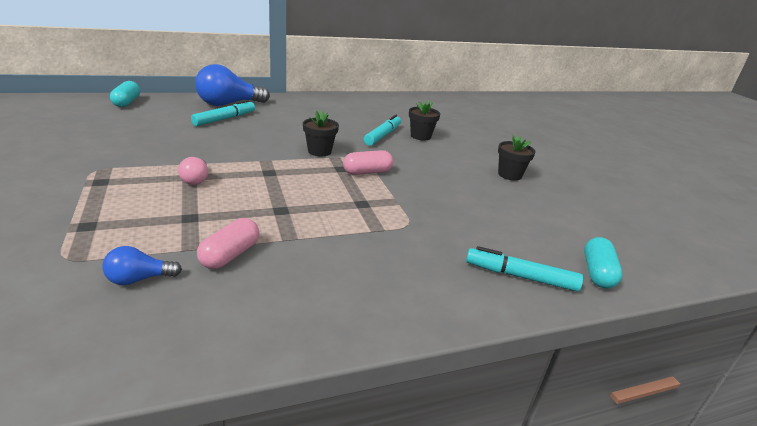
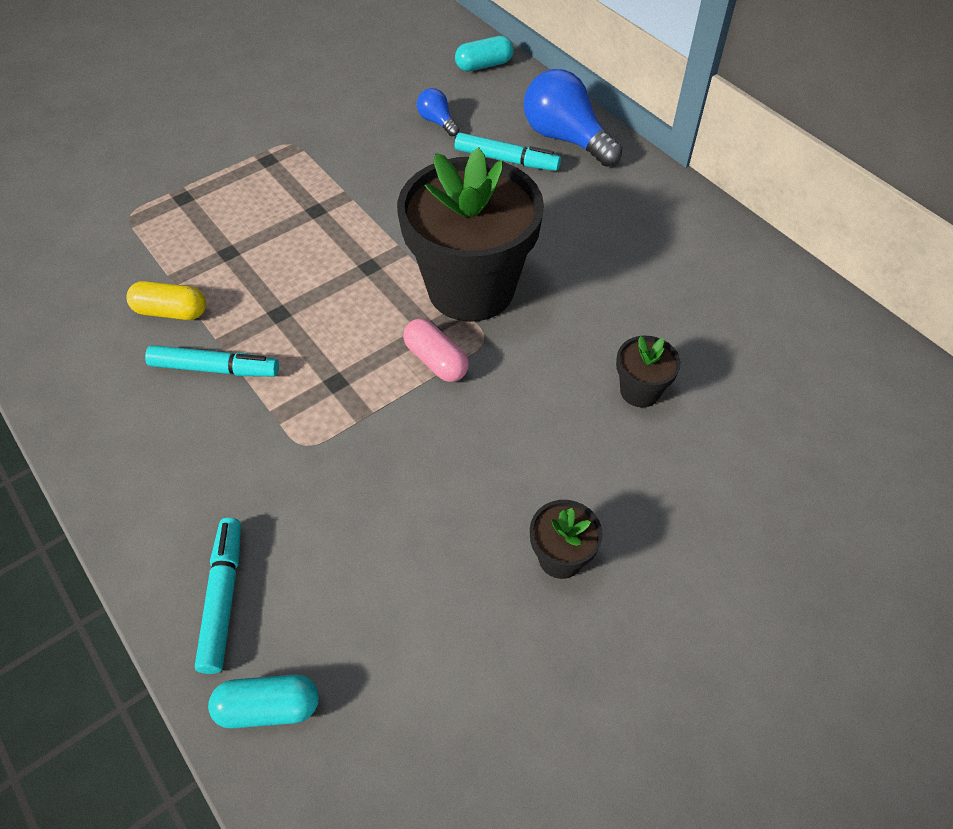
camera: 75 degrees right, 25 degrees up
blue light bulb [102,246,182,285] -> blue light bulb moved to [417,88,459,136]
pink light bulb [178,157,208,185] -> none
pink capsule [197,218,259,269] -> yellow capsule [127,281,206,320]
black flower pot [303,111,339,156] -> black flower pot [397,147,544,322], size x2.38
turquoise marker [364,115,401,146] -> turquoise marker moved to [145,345,279,377]

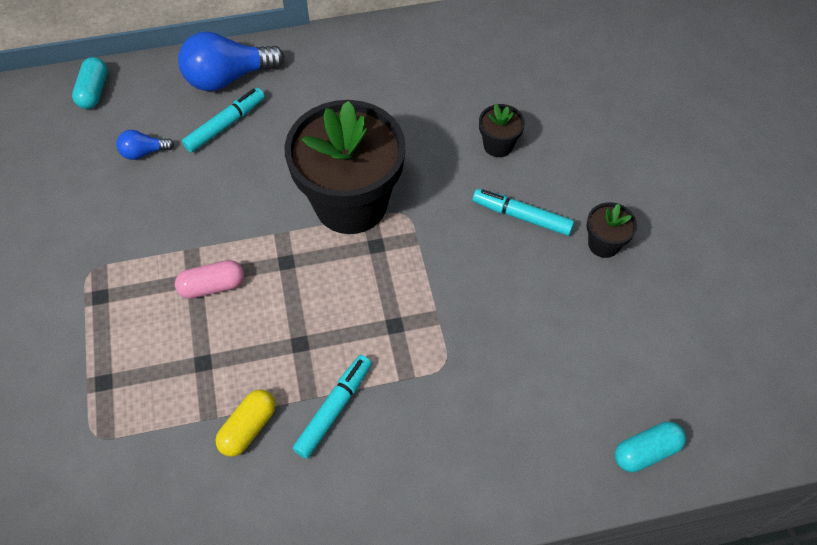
camera: 65 degrees left, 5 degrees up
turquoise marker [195,518,241,674] -> turquoise marker moved to [472,189,574,236]
turquoise capsule [208,675,319,729] -> turquoise capsule turned 45 degrees clockwise [615,421,686,473]
pink capsule [403,318,469,382] -> pink capsule moved to [175,260,244,299]

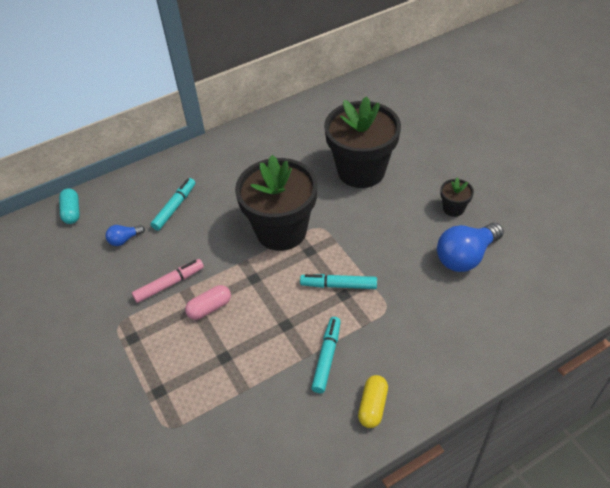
camera: 15 degrees left, 10 degrees down
blue light bulb [178,31,285,91] -> blue light bulb moved to [437,223,504,272]
yellow capsule [215,389,276,457] -> yellow capsule moved to [358,375,388,428]
turquoise marker [472,189,574,236] -> turquoise marker moved to [300,274,377,289]
black flower pot [479,104,525,157] -> black flower pot [324,96,401,188], size x2.38
turquoise capsule [615,421,686,473] -> none
none -> pink marker [132,259,204,303]

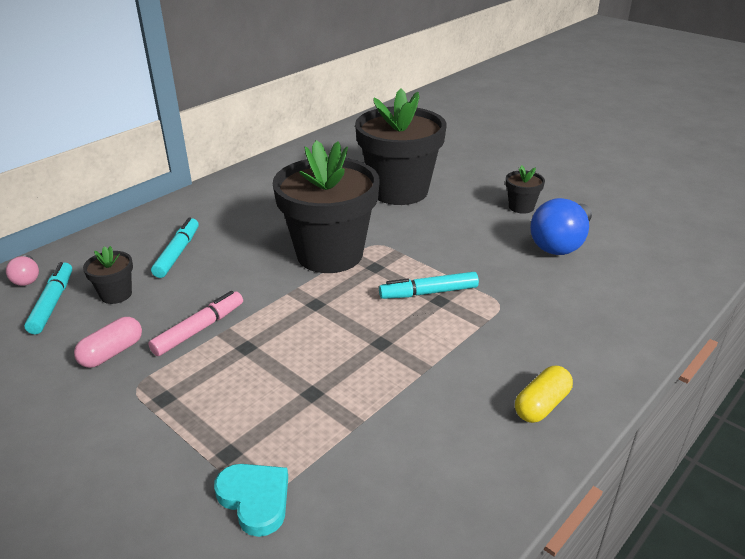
camera: 20 degrees left, 15 degrees down
turquoise capsule [59,188,80,224] -> pink light bulb [6,255,39,286]
blue light bulb [106,225,145,246] -> black flower pot [83,246,133,304]
pink capsule [185,285,231,320] -> pink capsule moved to [74,317,142,368]
turquoise marker [311,317,341,393] -> turquoise marker moved to [24,262,72,334]
yellow capsule [358,375,388,428] -> yellow capsule turned 45 degrees clockwise [515,366,573,423]
none -> turquoise heart [214,464,288,537]

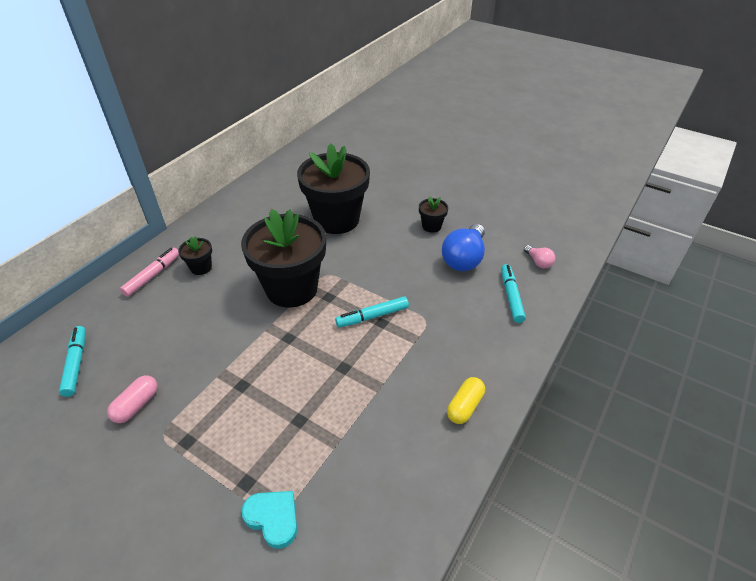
camera: 10 degrees left, 10 degrees up
pink light bulb [6,255,39,286] -> pink light bulb moved to [524,245,555,268]
black flower pot [83,246,133,304] -> black flower pot moved to [178,236,212,275]
pink marker [148,291,243,356] -> pink marker moved to [120,248,179,297]
turquoise marker [151,217,199,278] -> turquoise marker moved to [501,264,526,323]

